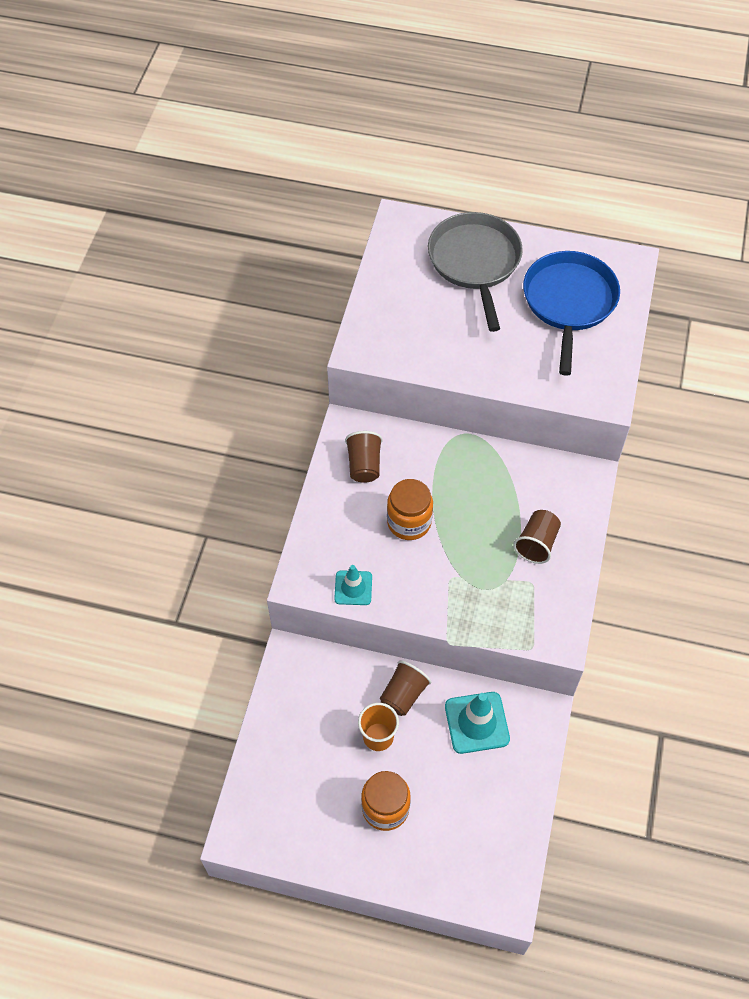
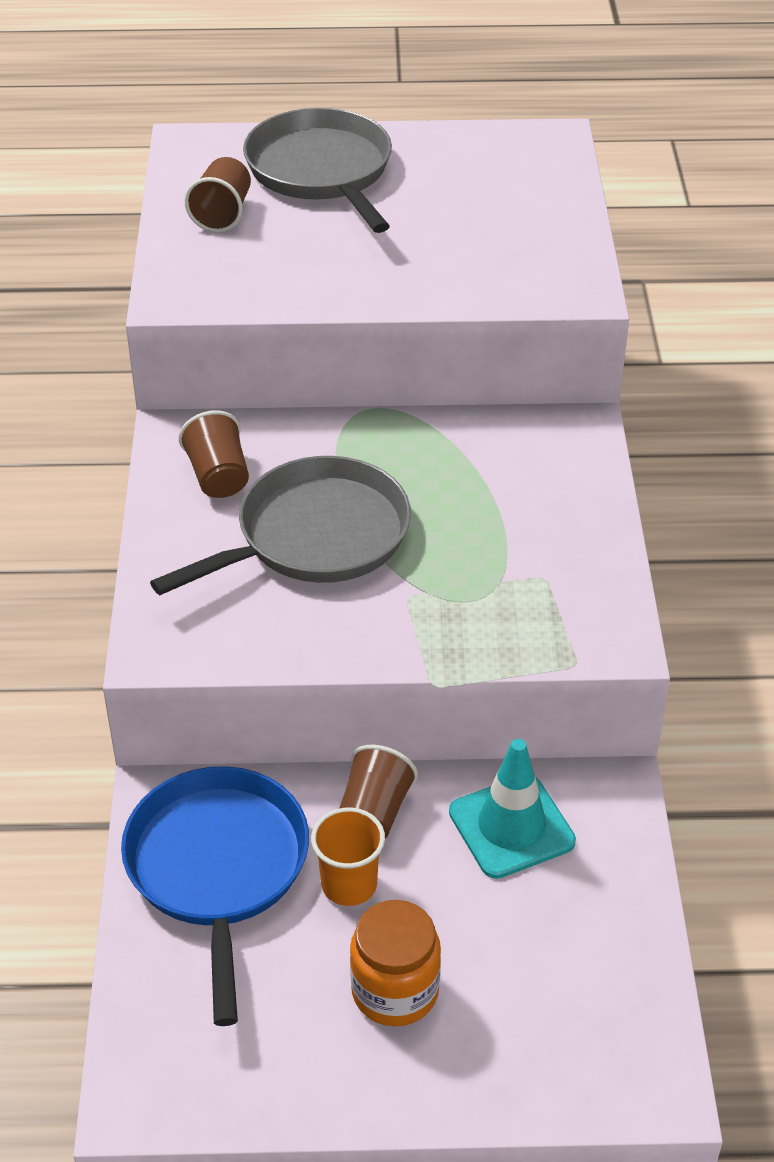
camera: 15 degrees left, 15 degrees down
turquoise traffic cone [334,565,372,605] -> none
orange jar [387,479,433,540] -> grey pan [150,456,411,595]
brown cup [513,510,561,564] -> brown cup moved to [184,157,251,232]
blue pan [523,251,620,376] -> blue pan moved to [121,766,309,1026]

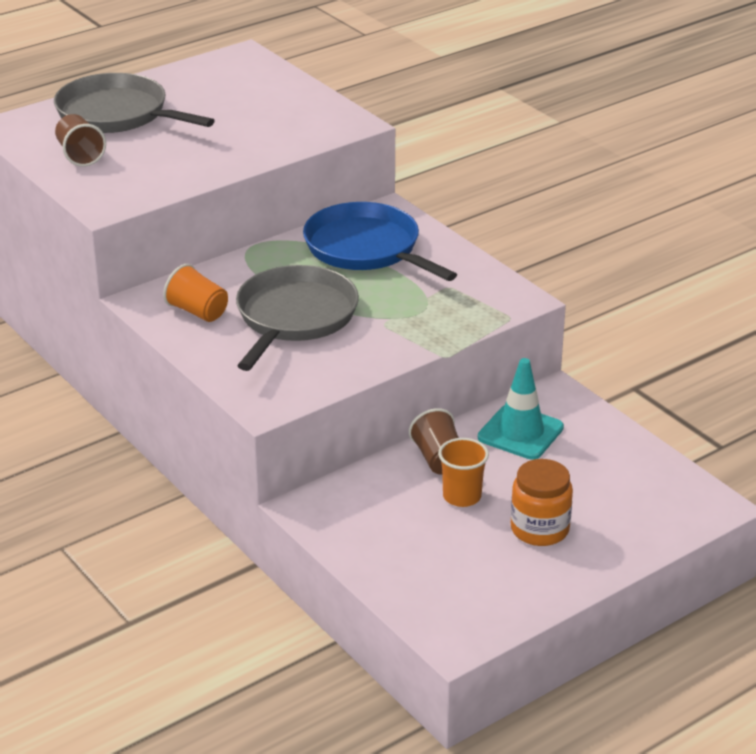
camera: 35 degrees left, 10 degrees down
blue pan [121,766,309,1026] -> blue pan moved to [303,202,457,281]
brown cup [179,410,249,498] -> orange cup [163,264,228,322]

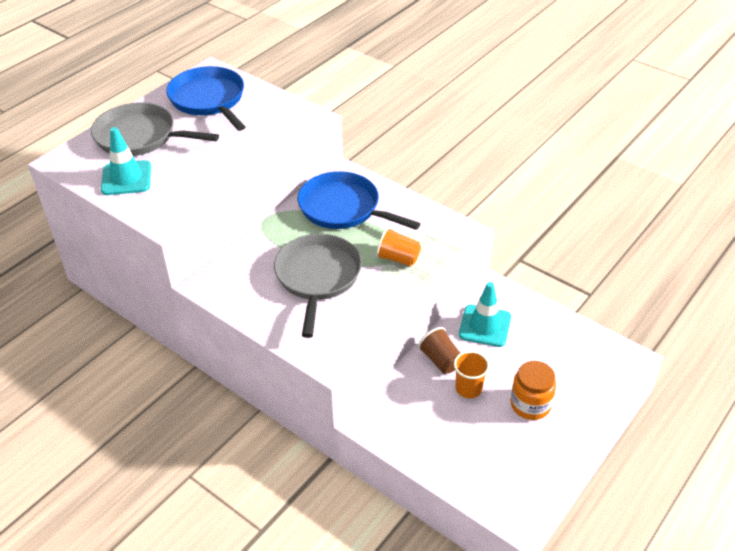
camera: 15 degrees left, 10 degrees up
brown cup [55,114,106,167] -> turquoise traffic cone [101,127,151,195]
orange cup [163,264,228,322] -> orange cup moved to [376,227,421,266]
none -> blue pan [166,66,246,131]

